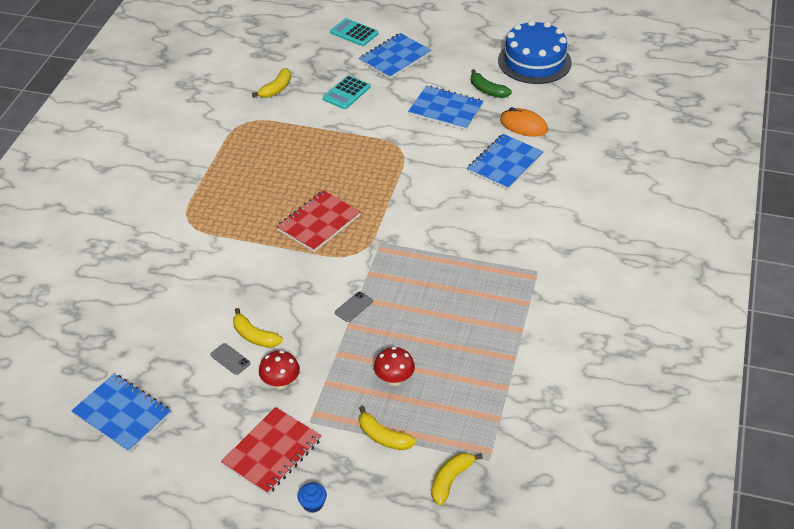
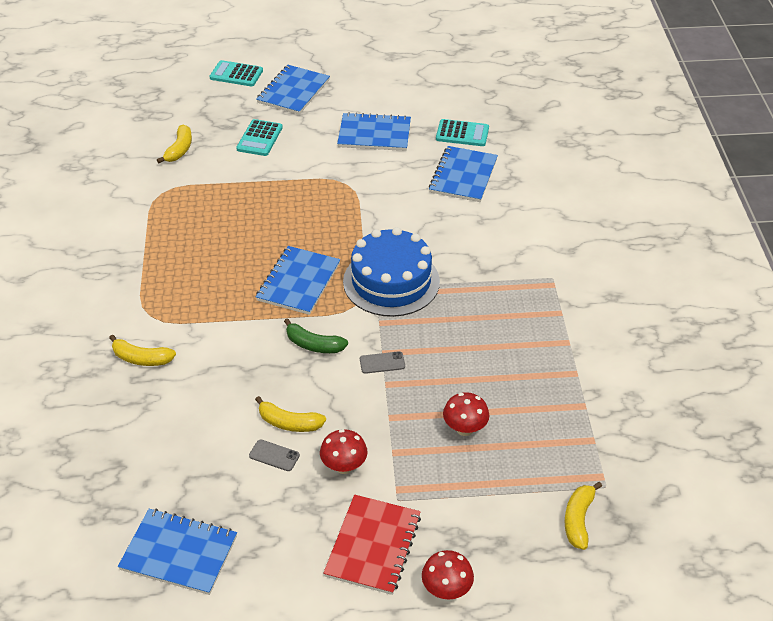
camera: 20 degrees left, 0 degrees up
red notebook [276,190,361,252] -> blue notebook [256,246,340,315]
blue cupcake [297,483,327,513] -> red mushroom [422,550,474,599]
grey phone [335,292,373,322] -> grey phone turned 60 degrees clockwise [360,351,405,374]
yellow banana [359,406,416,450] -> yellow banana moved to [109,335,176,366]
green banana [471,69,512,98] -> green banana moved to [284,318,348,353]
blue cake [498,20,572,84] -> blue cake moved to [343,227,440,317]
orange mouse [500,107,548,137] -> turquoise calculator [436,119,489,146]

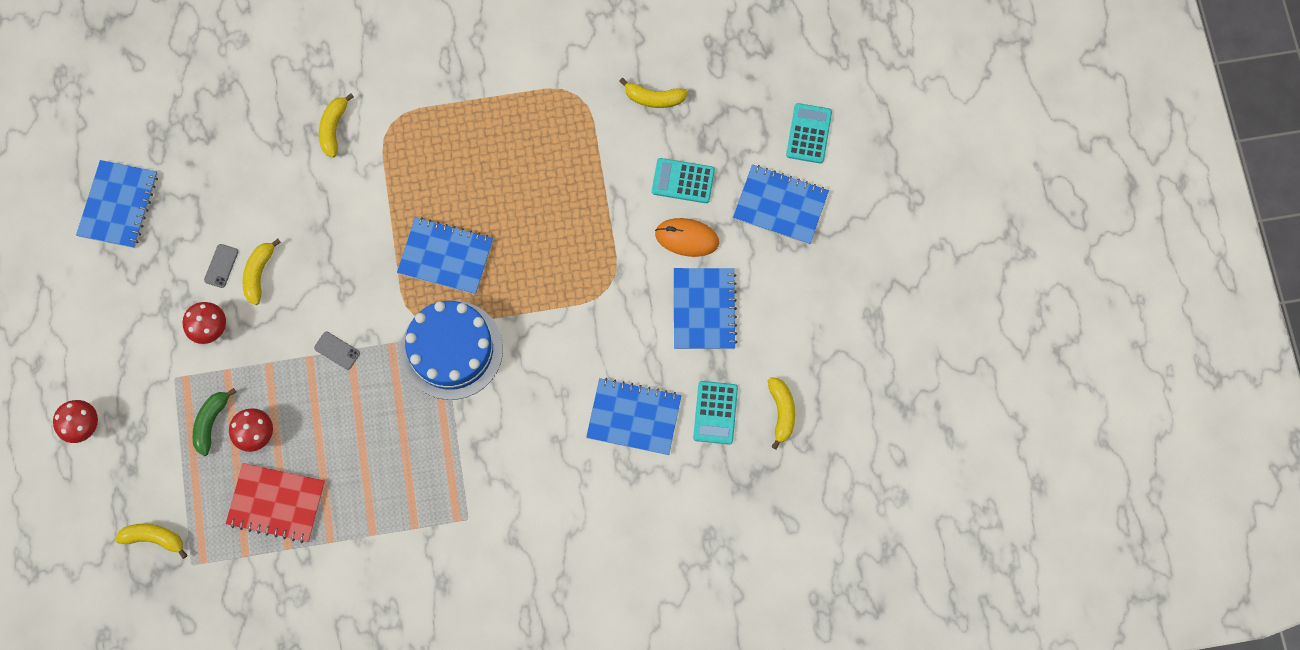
camera: 85 degrees right, 30 degrees up
green banana [284,318,348,353] -> green banana moved to [192,388,236,456]
red notebook [323,495,421,595] -> red notebook moved to [226,463,325,543]
grey phone [360,351,405,374] -> grey phone turned 45 degrees counterclockwise [314,332,360,370]
none -> orange mouse [655,218,719,257]
none -> yellow banana [768,377,795,449]

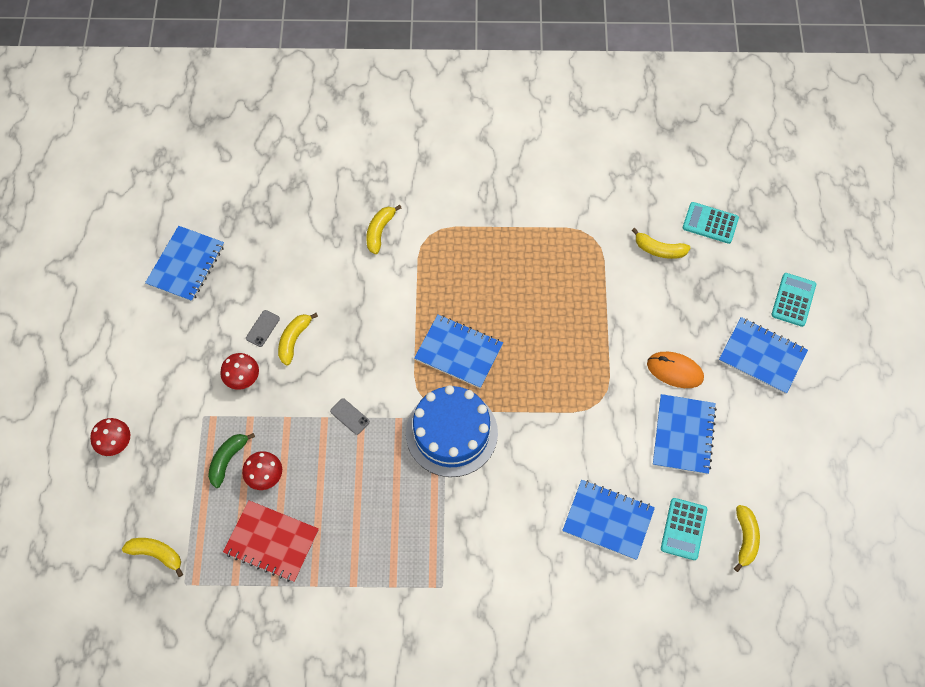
camera: 10 degrees right, 10 degrees down
turquoise calculator [652,158,715,203] -> turquoise calculator moved to [683,202,739,244]

